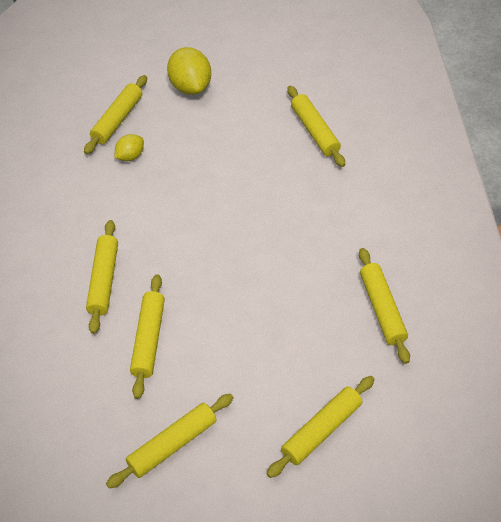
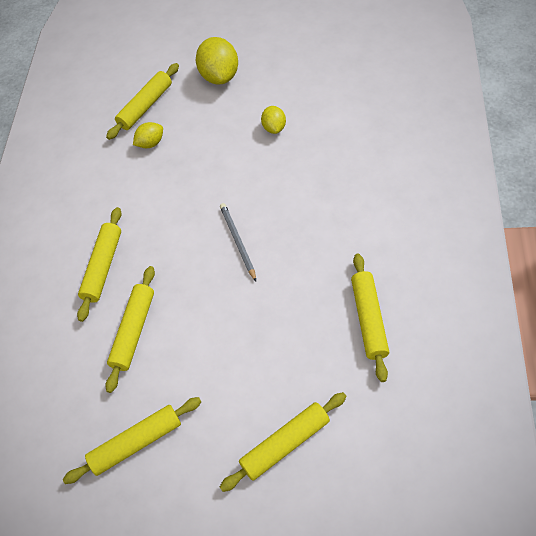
camera: 15 degrees right, 5 degrees up
yellow rolling pin [287,86,345,167] -> none
none -> grey pencil [220,203,256,281]
none -> yellow lemon [261,106,286,134]

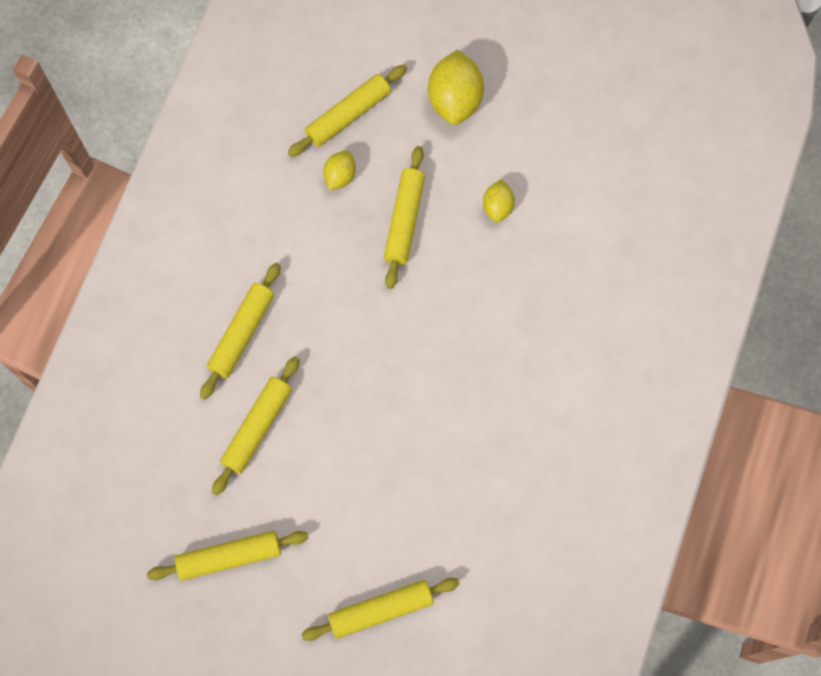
camera: 10 degrees right, 15 degrees up
yellow lemon [133,122,163,148] -> yellow lemon turned 45 degrees counterclockwise [323,151,356,190]
grey pencil [220,203,256,281] -> none
yellow rolling pin [351,254,389,382] -> yellow rolling pin moved to [384,146,425,289]

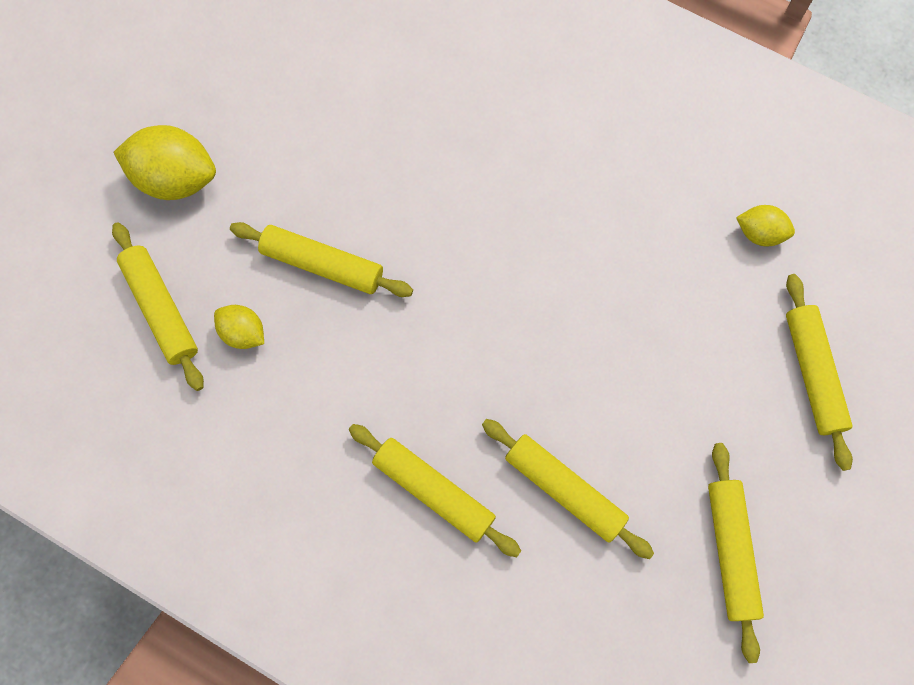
camera: 80 degrees left, 0 degrees up
yellow lemon [483,179,515,222] -> yellow lemon moved to [736,205,795,247]

